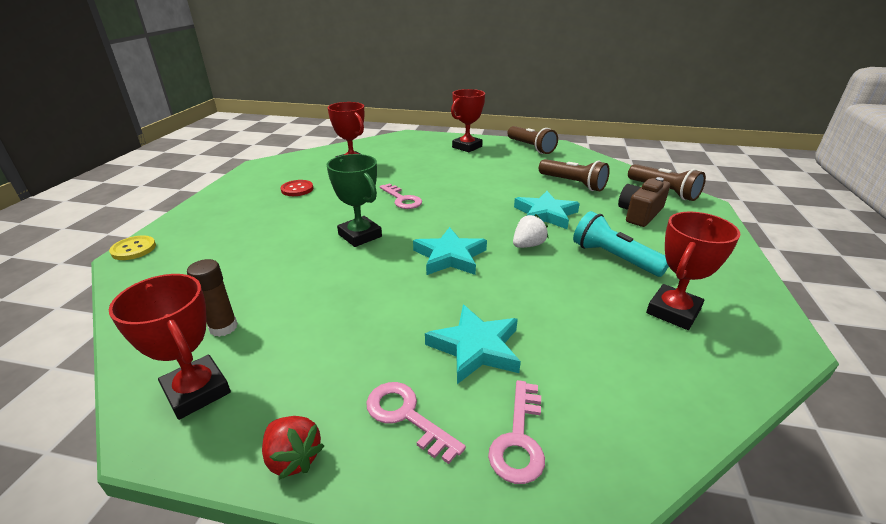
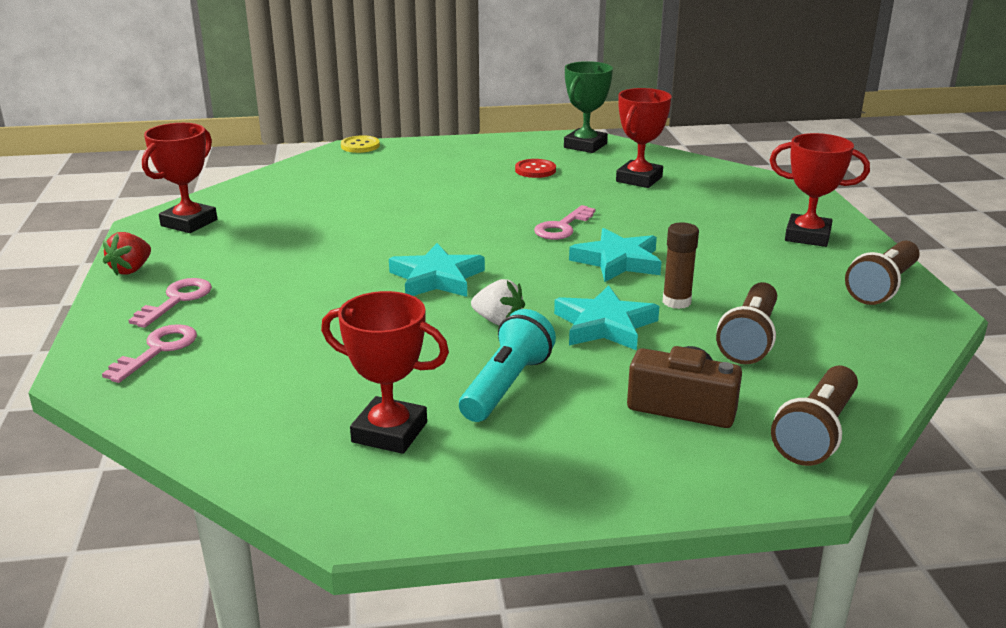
camera: 70 degrees right, 5 degrees down
brown glue stick [187,259,238,337] -> brown glue stick moved to [662,223,699,309]
green trophy [327,154,382,247] -> green trophy moved to [564,61,613,153]
turquoise star [425,305,521,384] -> turquoise star moved to [569,228,662,282]
pink key [488,380,545,484] -> pink key turned 120 degrees clockwise [102,324,197,383]

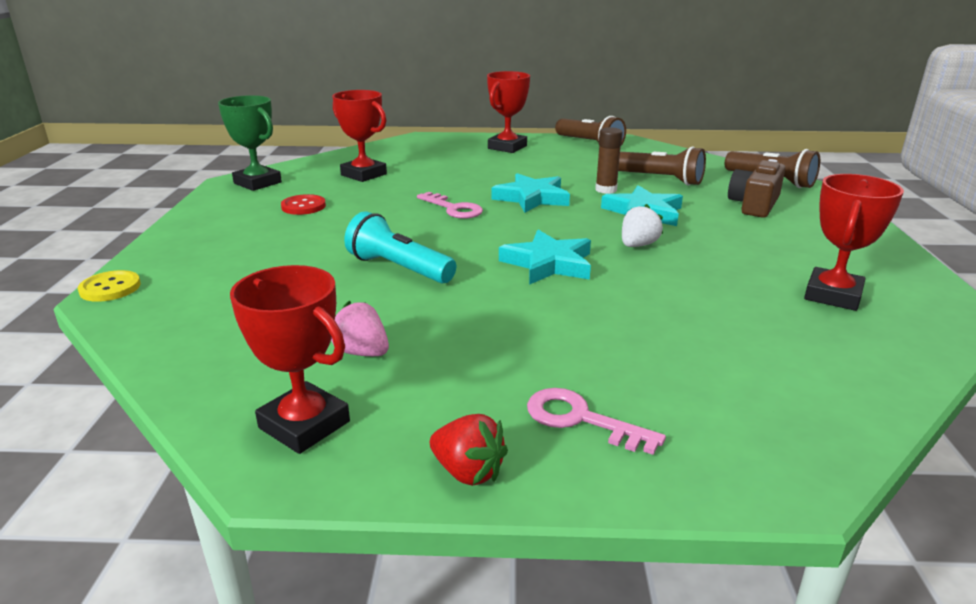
camera: 80 degrees left, 0 degrees up
pink key [102,324,197,383] -> none
turquoise flashlight [459,309,556,422] -> turquoise flashlight moved to [344,211,456,283]
none -> pink strawberry [331,301,389,356]

